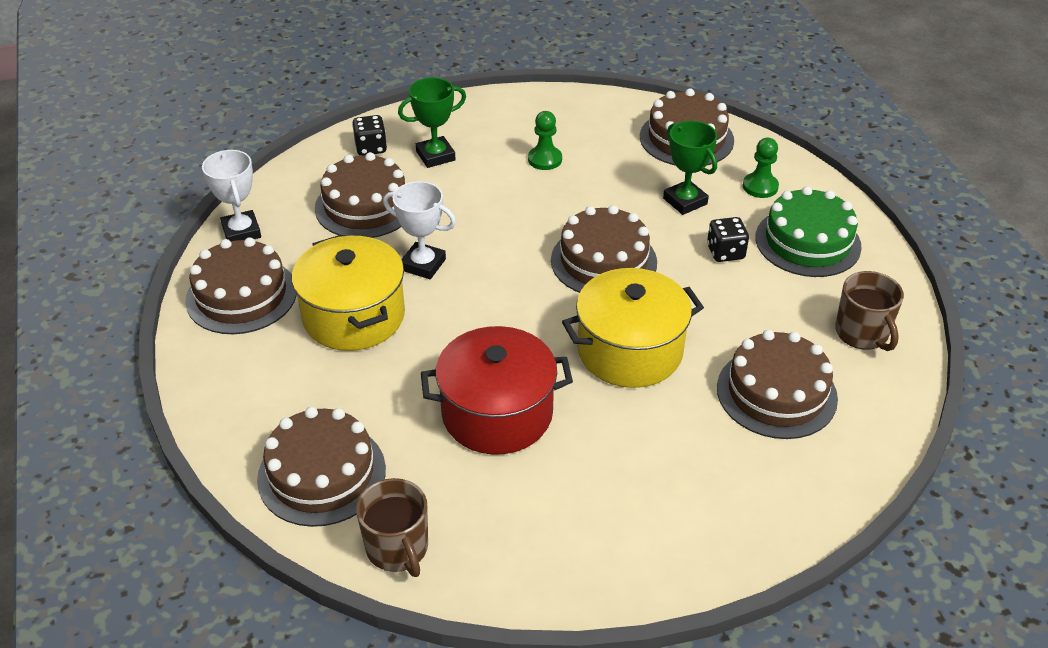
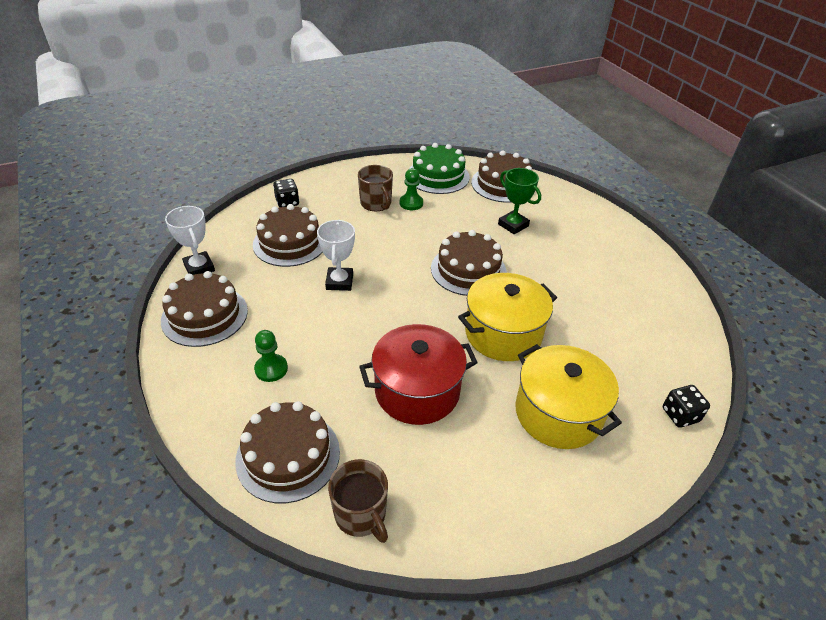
camera: 10 degrees left, 0 degrees up
yellow pot [292,235,405,351] -> yellow pot moved to [515,344,622,449]
white trophy [383,181,456,279] -> white trophy turned 75 degrees clockwise [317,220,355,291]
green trophy [398,77,466,168] -> none
black dice [707,217,749,262] -> black dice moved to [663,385,710,428]
brown cake [717,330,838,439] -> none
green pawn [743,138,779,198] -> green pawn moved to [254,330,288,382]
green cake [755,186,862,277] -> green cake moved to [409,143,470,194]
brown mug [835,271,904,351] -> brown mug moved to [358,165,393,211]

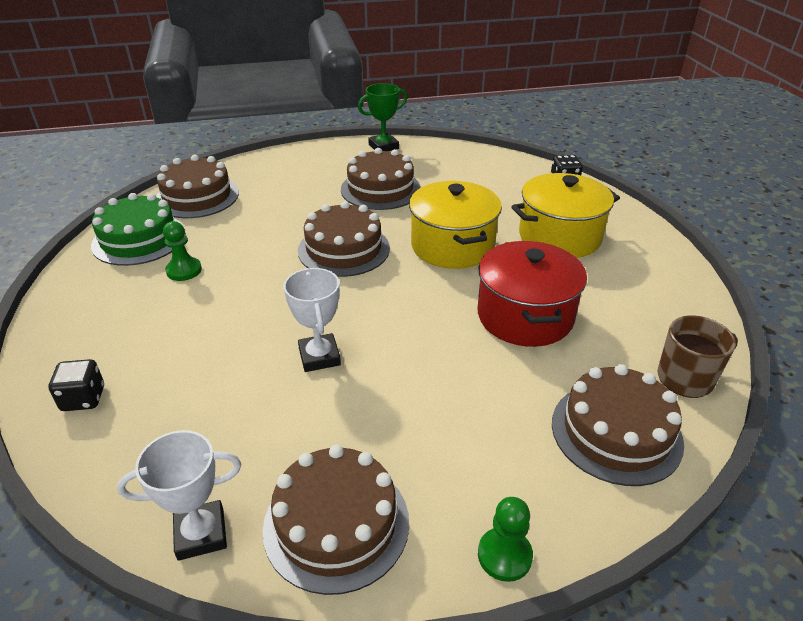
camera: 75 degrees left, 5 degrees down
brown cake [253,204,322,267] -> brown cake moved to [341,148,421,210]
green pawn [254,330,288,382] -> green pawn moved to [478,497,533,582]
white trophy [317,220,355,291] -> white trophy turned 60 degrees clockwise [284,268,341,372]
brown mug [358,165,393,211] -> none
green trophy [498,168,541,234] -> green trophy moved to [358,83,407,151]

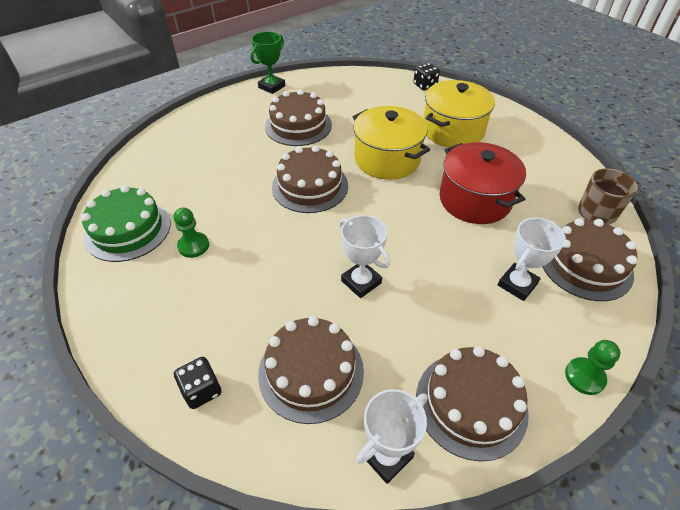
camera: 25 degrees left, 10 degrees up
brown cake [156,155,239,218] -> brown cake moved to [258,316,364,424]
none -> white trophy [498,218,566,301]

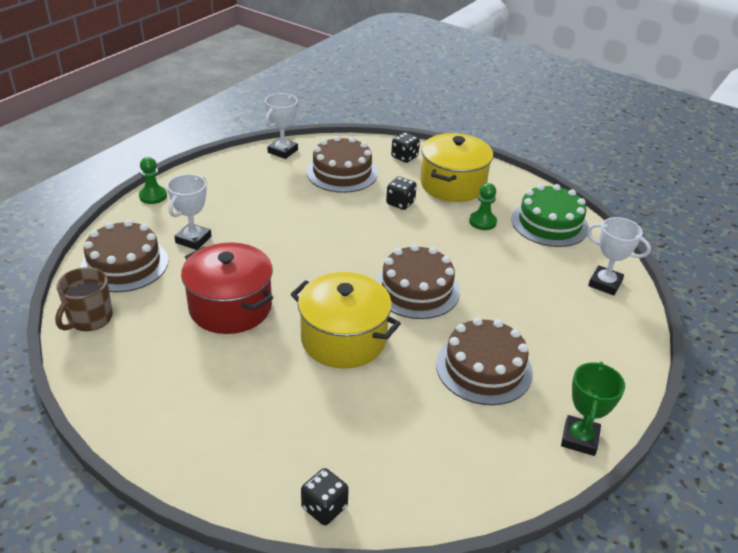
camera: 160 degrees right, 10 degrees down
white trophy [339,215,390,298] -> white trophy moved to [587,217,651,296]
brown cake [416,346,529,461] -> none
yellow pot [423,80,495,147] -> yellow pot moved to [420,133,493,202]
none -> black dice [386,177,417,210]

